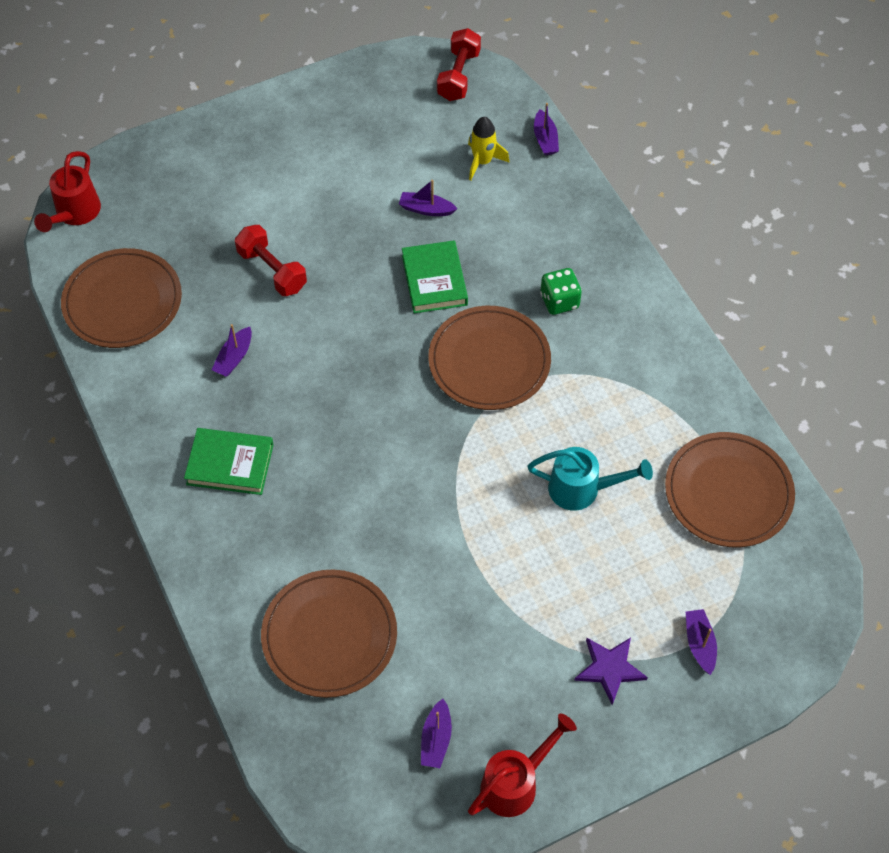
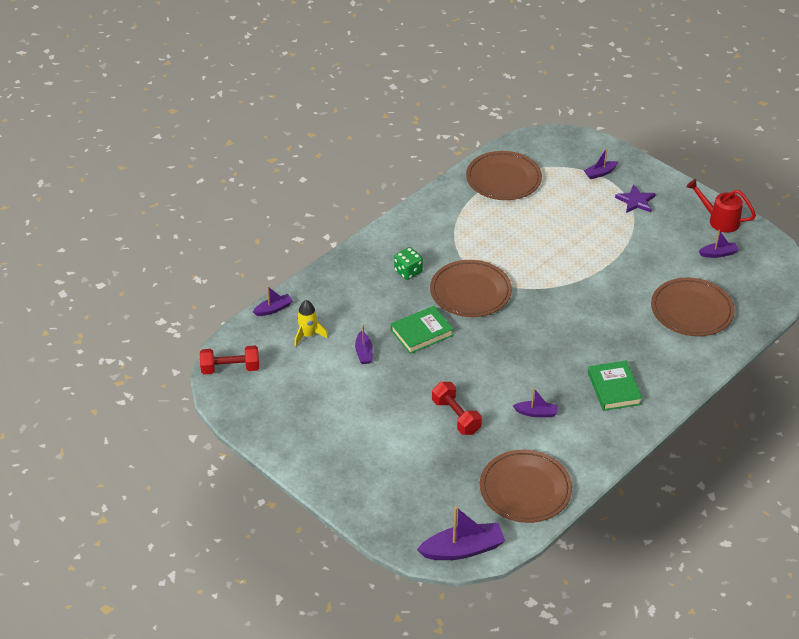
camera: 110 degrees left, 15 degrees down
red watering can [34,151,101,232] -> purple boat [417,506,505,560]
red dumbbell [235,225,307,296] -> red dumbbell turned 60 degrees counterclockwise [432,382,482,435]
turquoise watering can [527,447,653,510] -> none

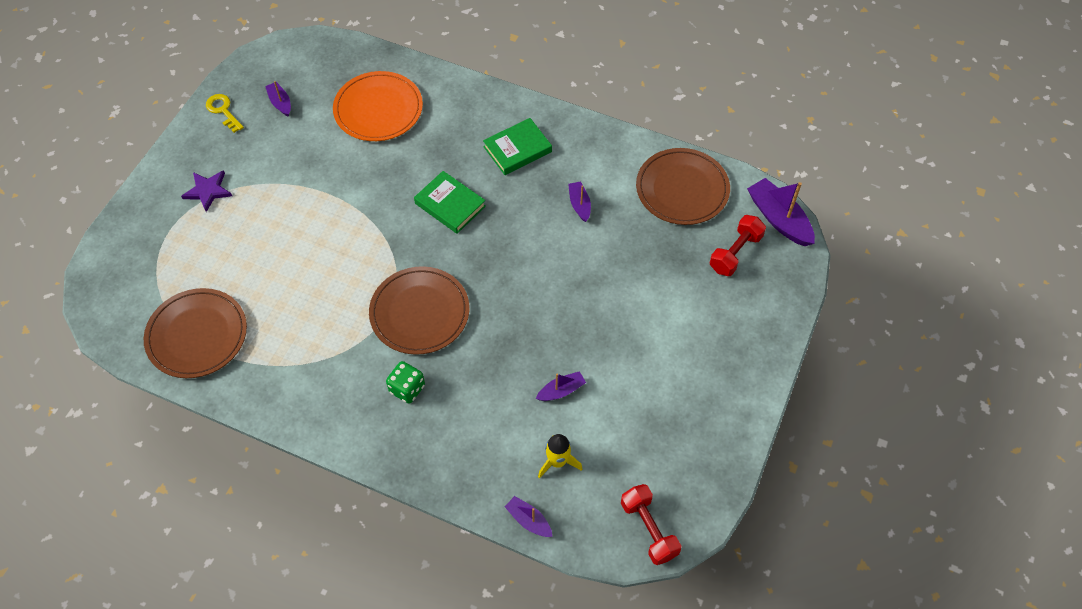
camera: 110 degrees left, 15 degrees up
green book [391,306,454,354] -> green book moved to [414,171,486,234]
red dumbbell [432,382,482,435] -> red dumbbell moved to [710,215,766,276]
purple boat [584,148,618,179] -> none
brown plate [651,277,735,337] -> orange plate [333,71,423,141]
red watering can [686,179,756,233] -> yellow key [206,94,244,133]

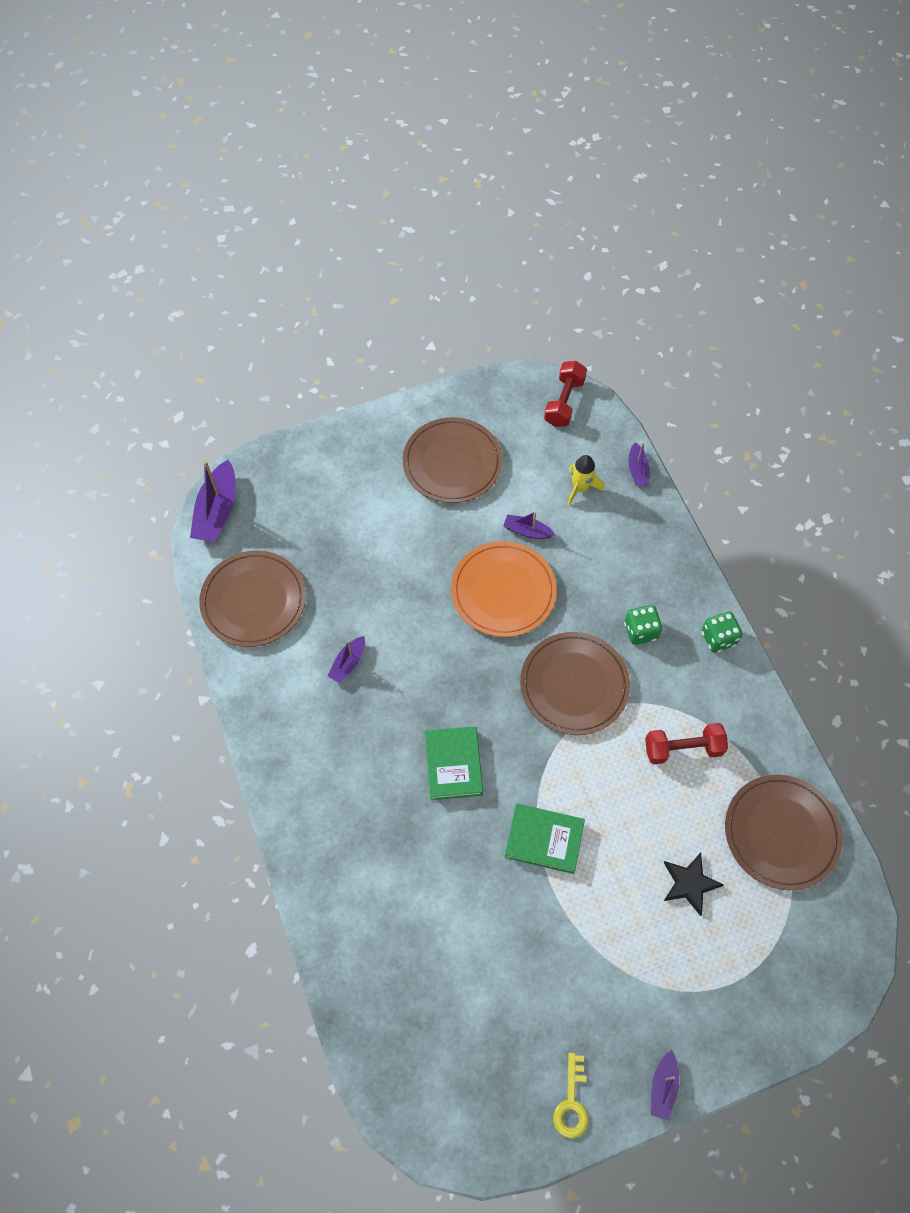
camera: 135 degrees left, 5 degrees up
purple star [181,170,232,212] -> none
purple boat [265,81,291,117] -> purple boat moved to [651,1050,679,1120]
orange plate [333,71,423,141] -> orange plate moved to [451,541,557,637]
green book [483,118,552,175] -> green book moved to [505,804,585,874]
red dumbbell [710,215,766,276] -> red dumbbell moved to [645,723,728,764]
none -> brown plate [403,417,503,503]
none -> black star [663,853,724,916]
none -> green dice [701,611,743,653]

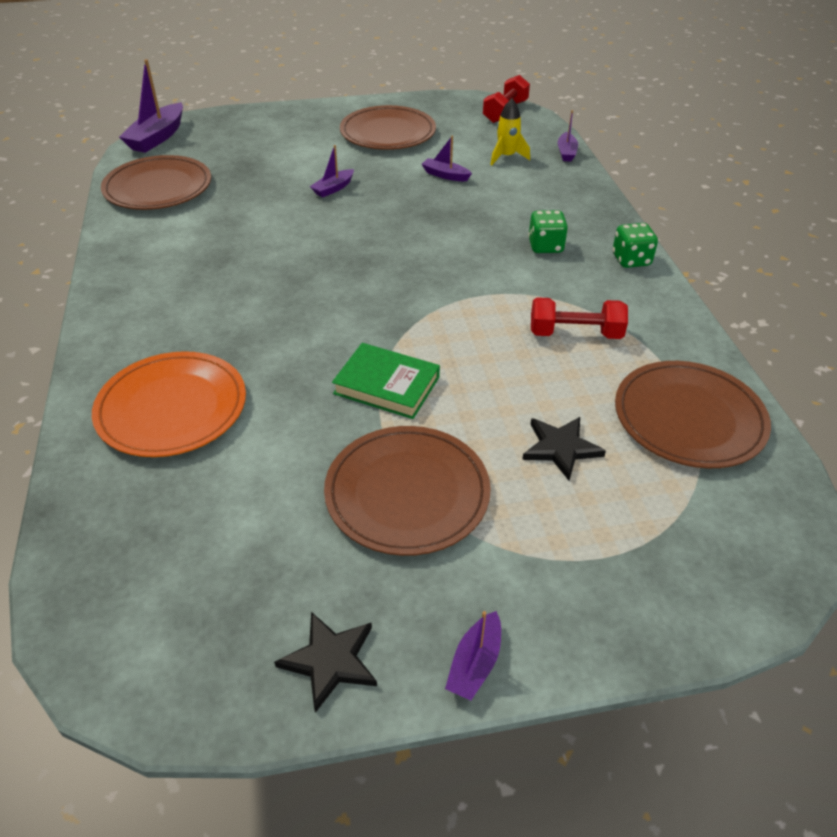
camera: 10 degrees right, 20 degrees down
purple boat [327,636,365,683] -> purple boat moved to [310,145,354,198]
green book [425,726,483,800] -> none
orange plate [451,541,557,637] -> orange plate moved to [92,351,246,457]
brown plate [520,632,630,735] -> brown plate moved to [324,426,491,556]
yellow key [553,1053,588,1138] -> black star [274,612,377,713]

